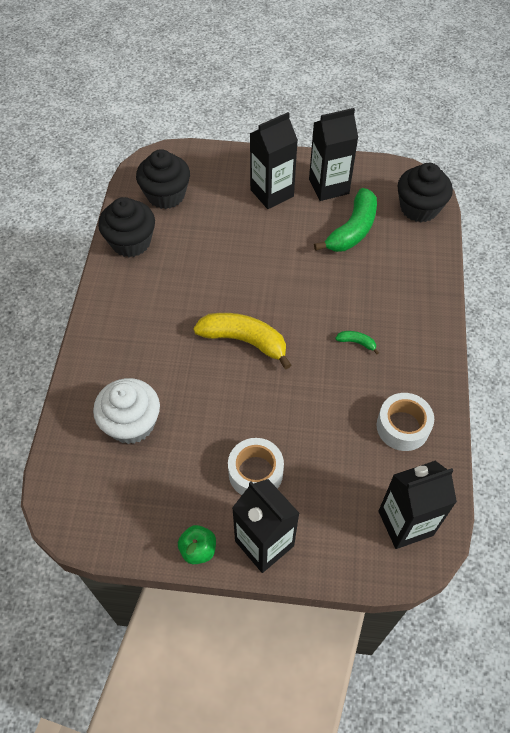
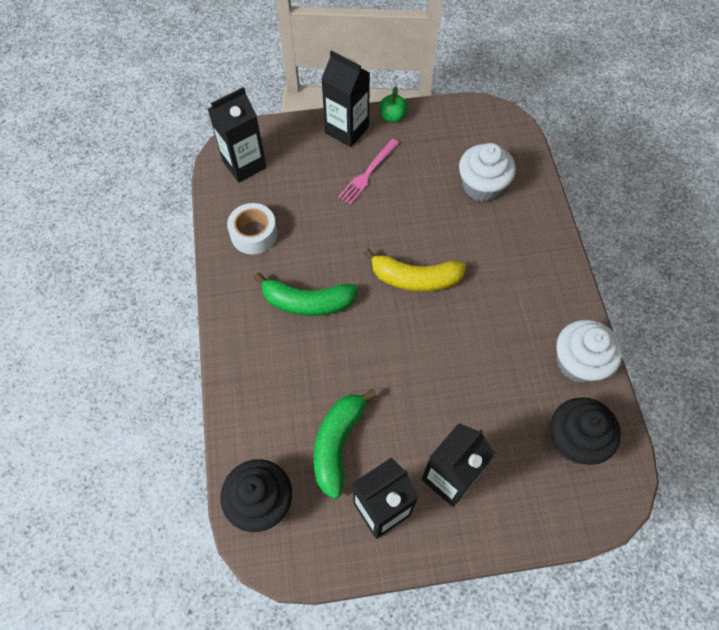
camera: 165 degrees right, 5 degrees up
black cupcake [98,197,155,257] -> white cupcake [556,320,623,383]
white tape [228,438,284,495] -> pink fork [338,139,399,204]
green banana [335,331,379,355] -> green banana [254,273,358,316], size x2.31

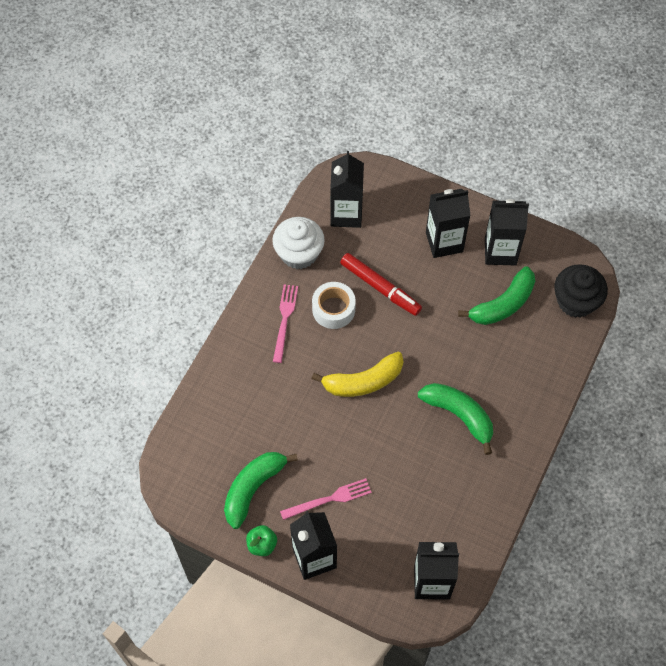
camera: 145 degrees left, 0 degrees up
white tape [227,203,277,254] -> white tape moved to [312,282,356,329]
yellow banana [363,248,466,292] -> yellow banana turned 120 degrees clockwise [312,352,404,397]
white cupcake [459,143,516,202] -> none
black cupcake [551,397,621,465] -> black carton [330,151,364,228]
none -> green banana [224,452,298,529]
none -> pink fork [273,284,298,363]
none -> red marker [340,253,422,316]

